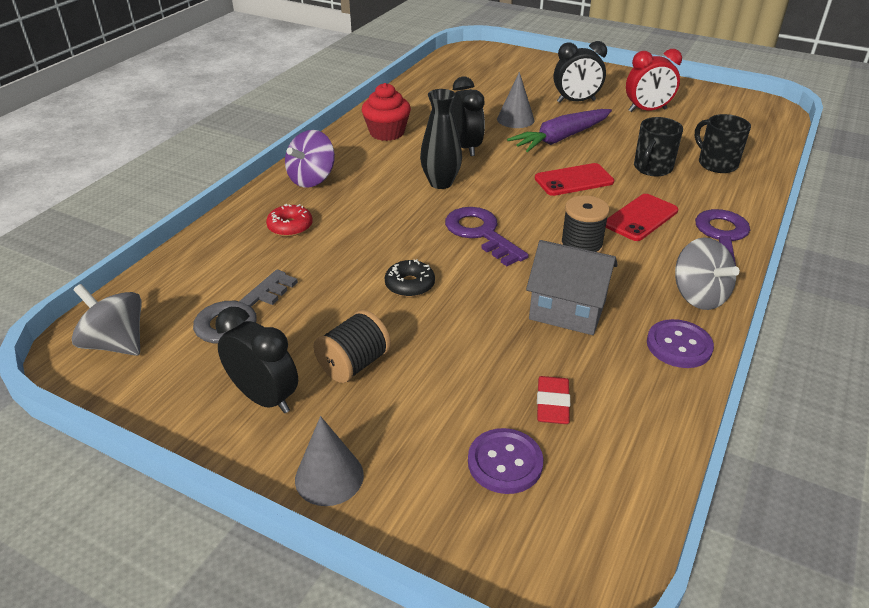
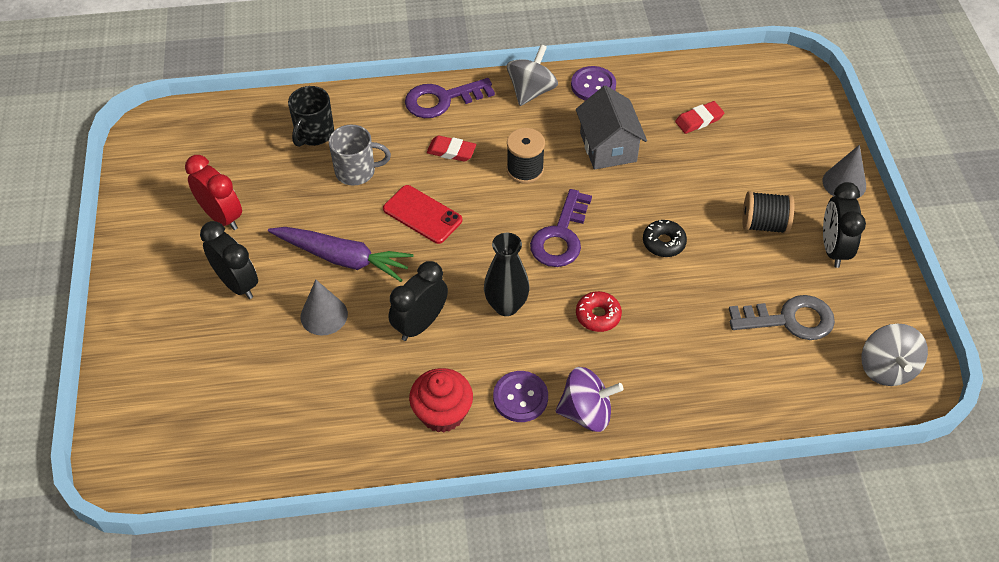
camera: 125 degrees left, 15 degrees up
red donut [266,204,313,237] -> red donut moved to [576,291,622,332]
purple button [468,428,543,494] -> purple button moved to [493,371,548,422]
red phone [606,194,678,241] -> red eraser [427,136,476,162]
black mug [634,117,683,176] -> grey mug [329,125,391,186]

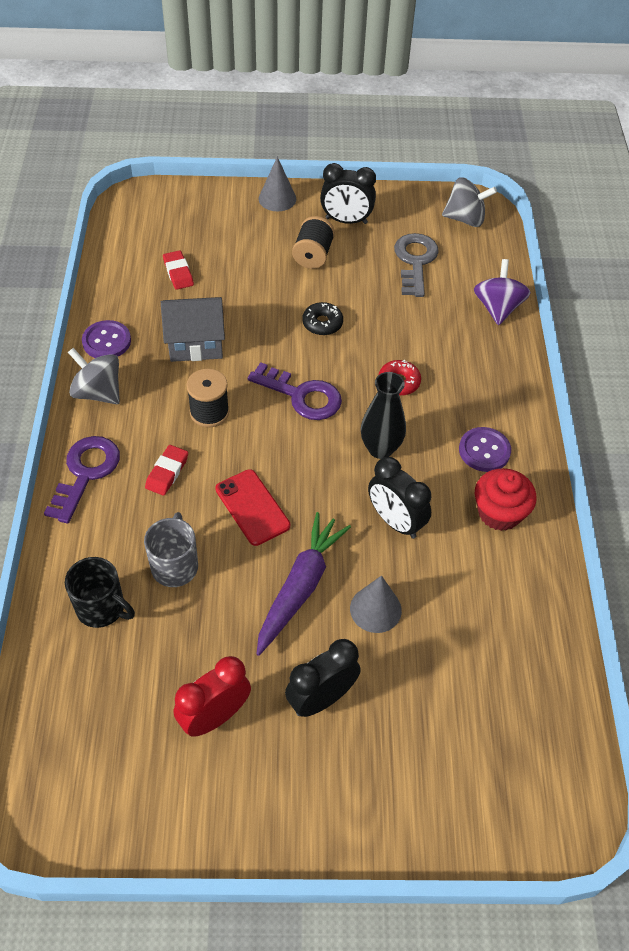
camera: 85 degrees left, 0 degrees up
red phone [383,185,462,244] -> red phone turned 75 degrees counterclockwise [215,469,290,546]
purple key [405,78,495,118] -> purple key turned 150 degrees counterclockwise [44,436,120,524]
purple spinning top [556,367,623,432] -> purple spinning top moved to [474,259,531,325]

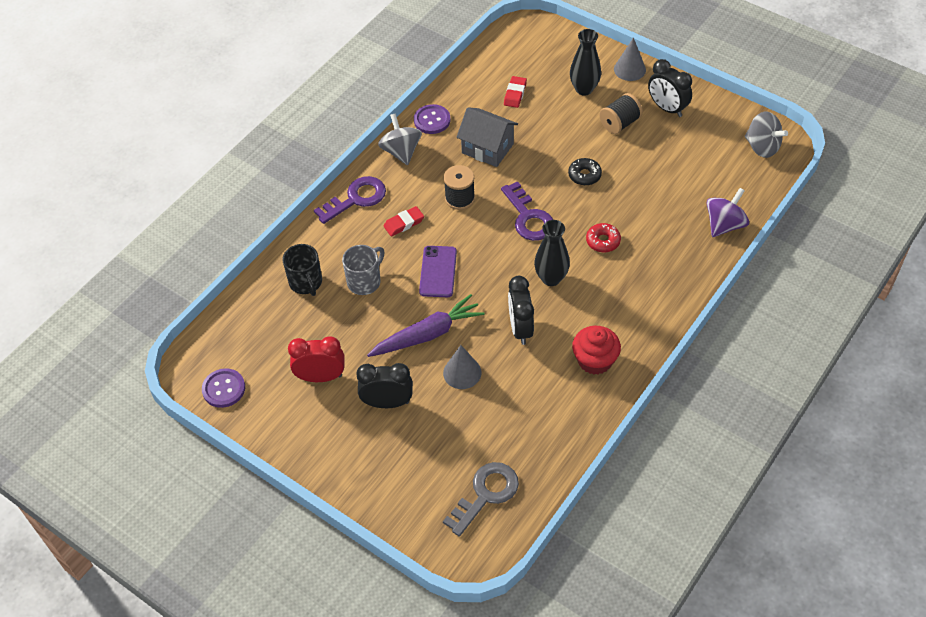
camera: 40 degrees right, 0 degrees up
red phone [215,469,290,546] -> purple phone [419,246,457,297]
grey key [394,233,439,297] -> grey key moved to [443,462,519,537]
purple button [459,427,511,472] -> purple button moved to [202,368,245,408]
none -> black vase [570,29,601,96]

